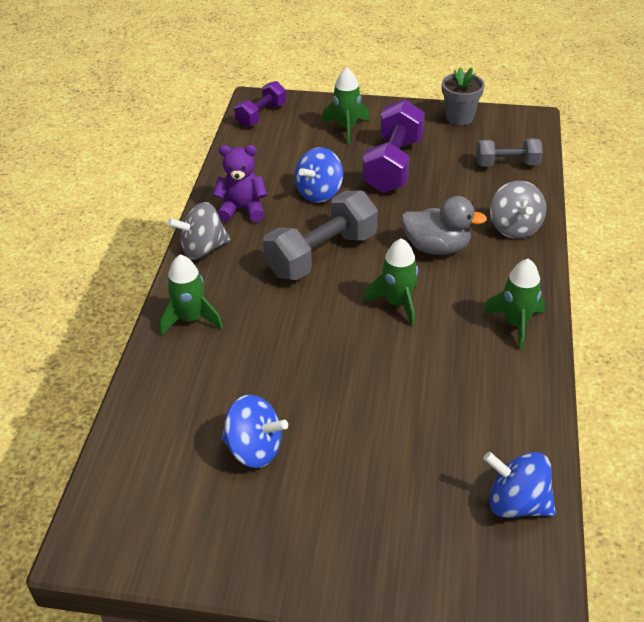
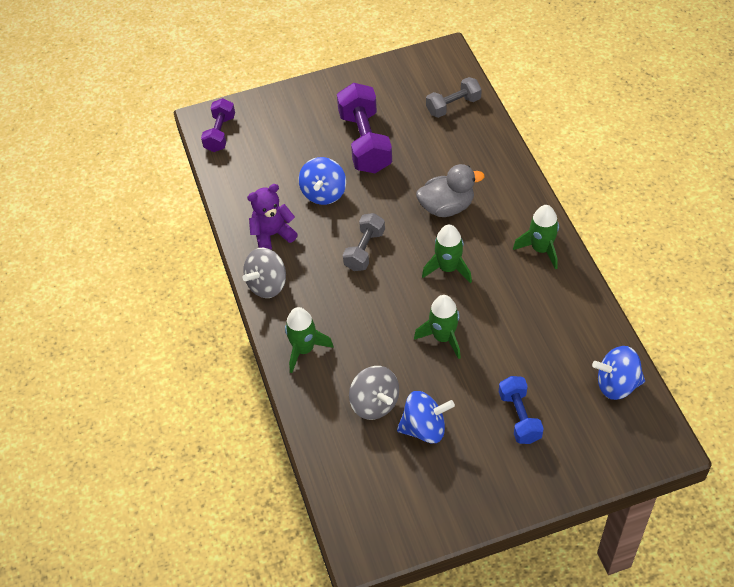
camera: 25 degrees left, 10 degrees up
grey dumbbell [263,191,378,280] -> grey dumbbell [343,213,385,271], size x0.60
green rocket [322,67,370,144] -> green rocket moved to [414,295,461,359]
grey flower pot [442,68,484,125] -> none
grey spinning top [490,181,546,239] -> grey spinning top moved to [349,366,399,420]
none -> blue dumbbell [499,376,544,444]

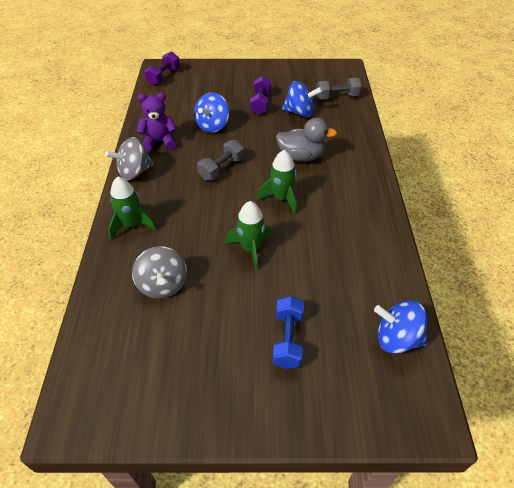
camera: 15 degrees right, 5 degrees down
purple dumbbell [337,83,392,173] -> purple dumbbell [250,76,272,114], size x0.60
blue spinning top [397,391,455,443] -> blue spinning top moved to [282,81,322,117]
green rocket [513,205,559,269] -> none

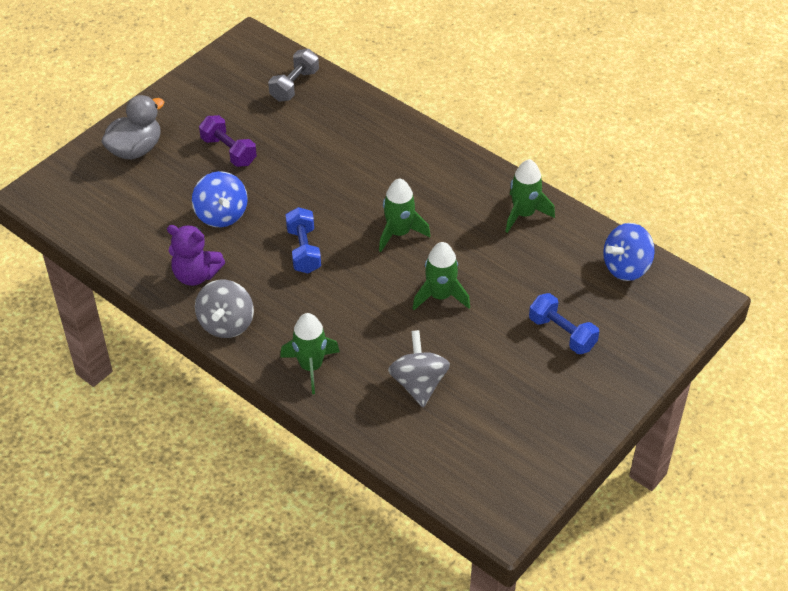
camera: 50 degrees left, 0 degrees up
grey spinning top [132,246,187,298] -> grey spinning top turned 120 degrees counterclockwise [388,330,450,407]
purple teddy bear [137,93,177,152] -> purple teddy bear turned 105 degrees counterclockwise [167,225,225,286]
purple dumbbell [144,51,180,85] -> none
grey dumbbell [197,140,244,180] -> blue dumbbell [286,207,321,273]
grey duck [276,118,337,162] -> grey duck moved to [101,95,164,160]
blue spinning top [282,81,322,117] -> none
none -> green rocket [505,159,555,233]

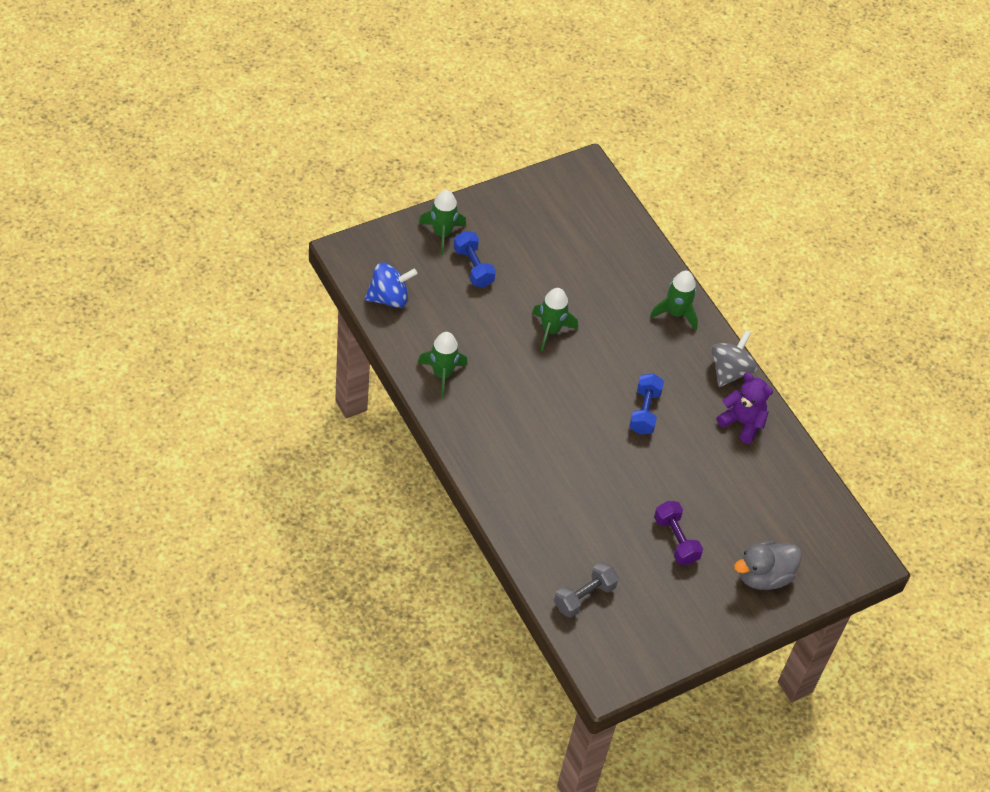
camera: 165 degrees left, 5 degrees up
blue spinning top [192,171,248,227] -> none
green rocket [379,178,431,252] -> green rocket moved to [419,190,466,255]
grey spinning top [388,330,450,407] -> none

